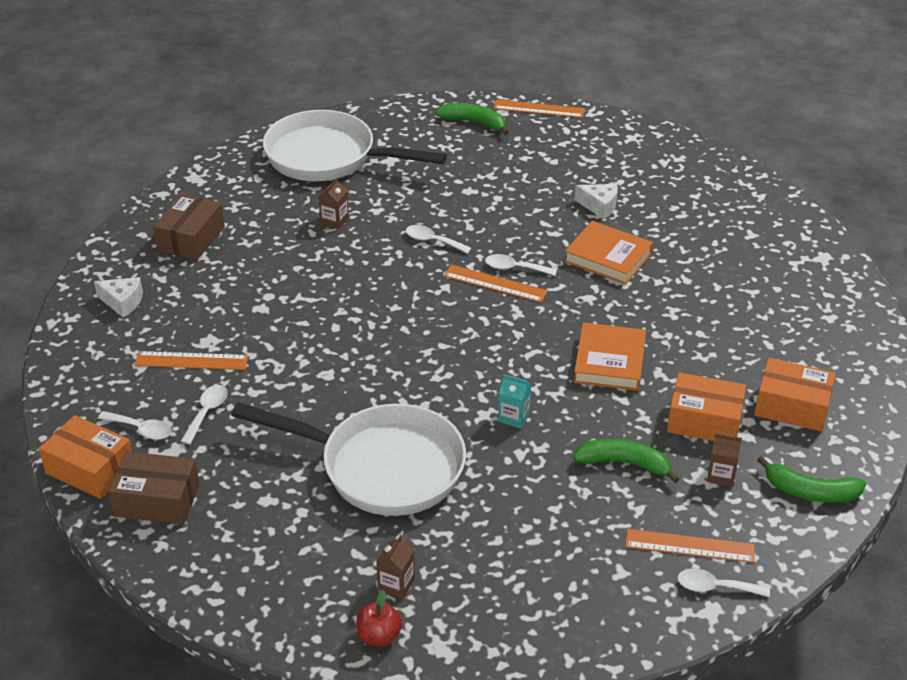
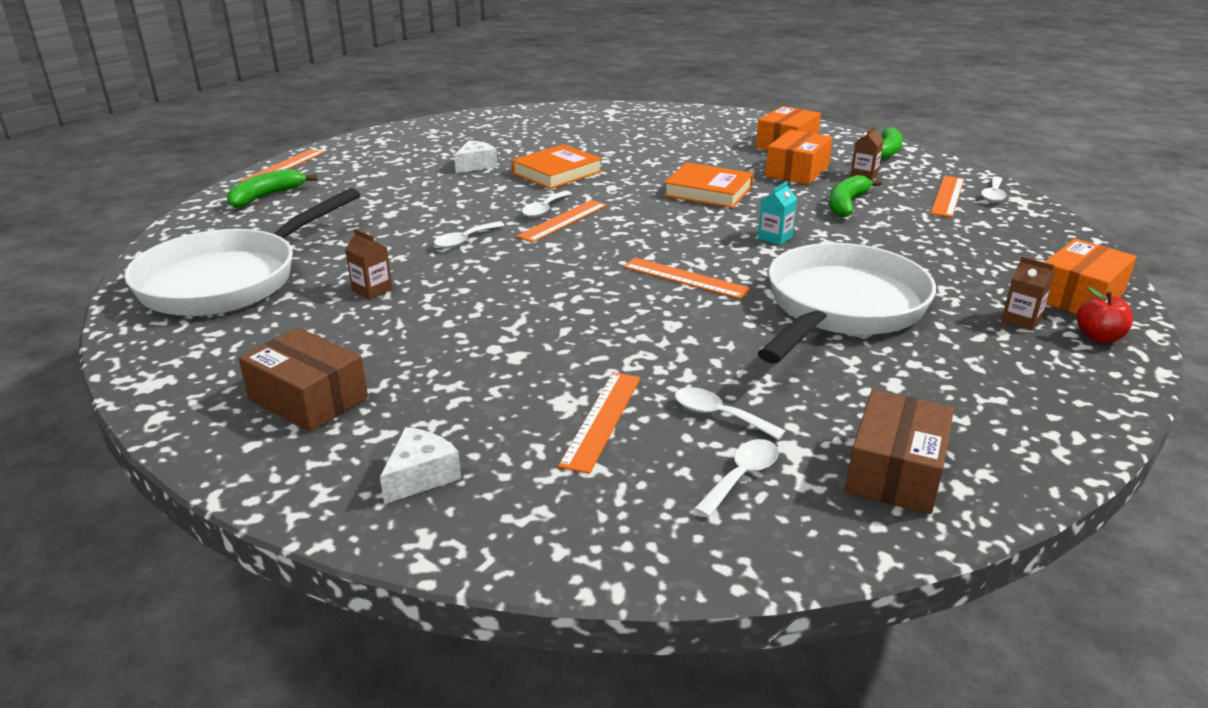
camera: 75 degrees left, 10 degrees down
orange box [39,415,132,499] -> orange box moved to [1045,239,1137,314]
none -> orange ruler [623,257,751,299]

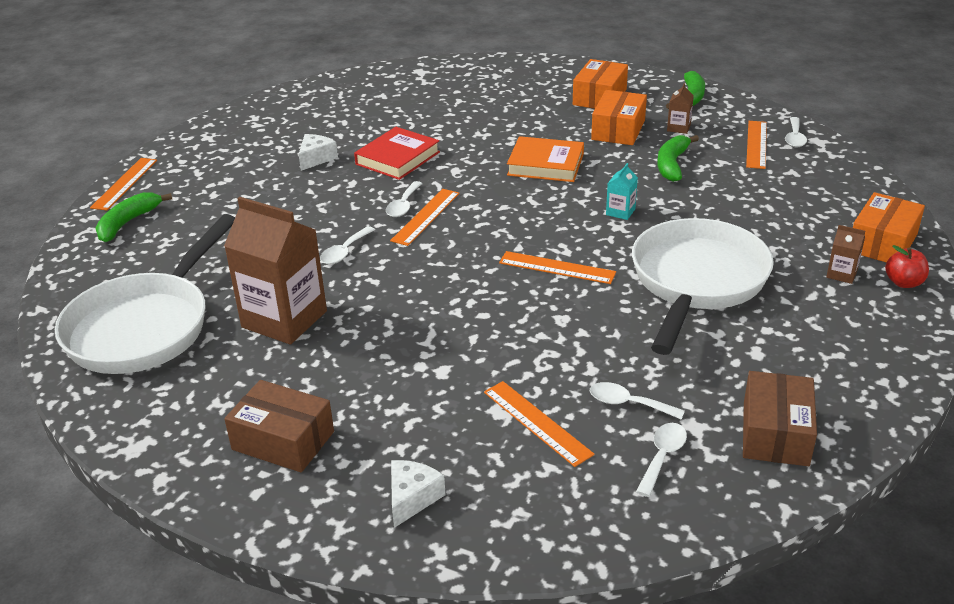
camera: 10 degrees left, 5 degrees up
brown carton [345,229,392,299] -> brown carton [224,197,327,345], size x2.36
orange book [511,144,602,189] -> red book [354,127,440,180]
orange ruler [558,372,641,474] -> orange ruler turned 45 degrees counterclockwise [484,381,594,467]

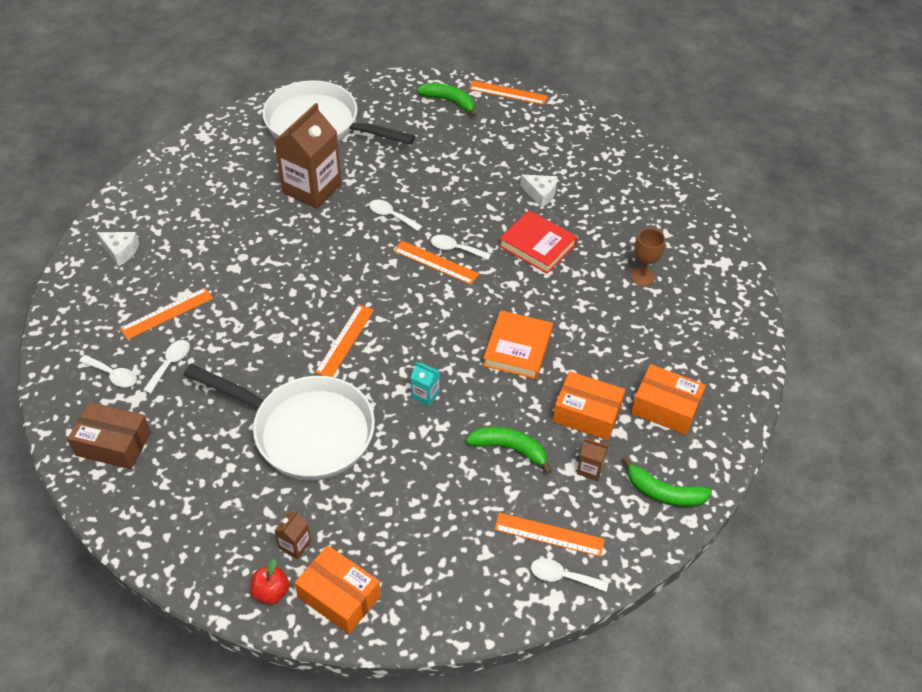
camera: 90 degrees right, 15 degrees up
brown box [224,380,334,472] -> none
none -> brown goblet [631,228,665,286]

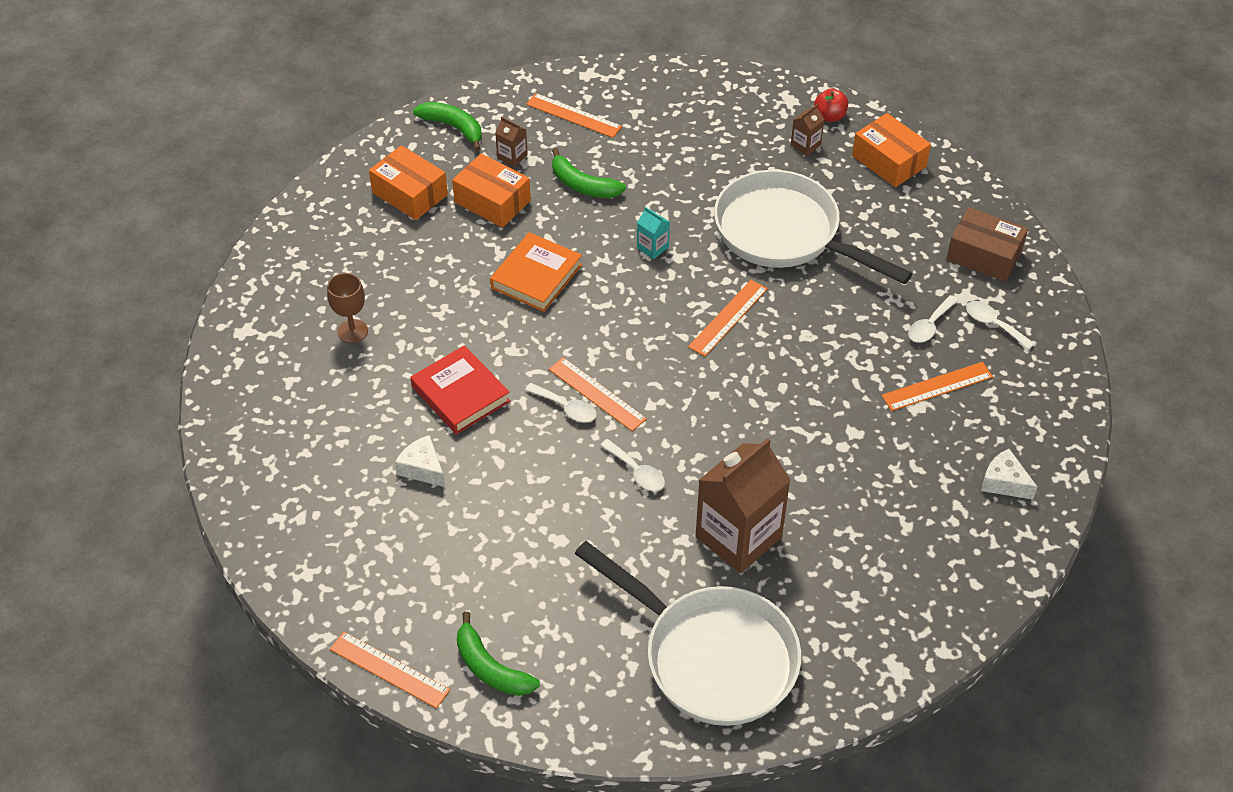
camera: 165 degrees left, 0 degrees up
orange box [295,545,381,634] -> orange box moved to [852,113,931,187]
white spoon [531,558,608,592] -> none

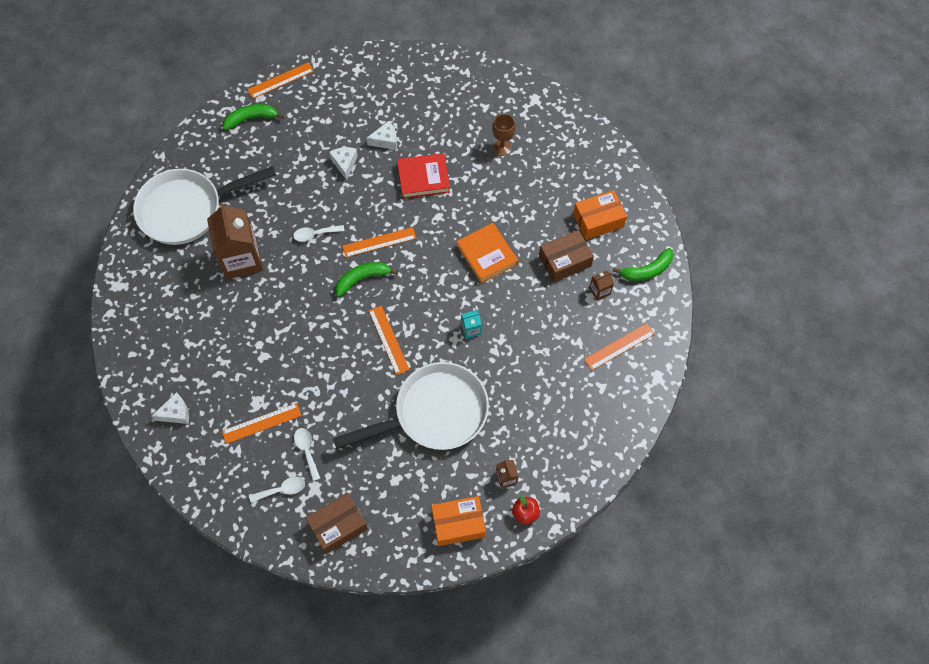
camera: 120 degrees right, 15 degrees up
orange box [452,153,531,228] -> brown box [539,230,594,282]
white spoon [525,383,597,422] -> none
green banana [552,148,626,198] -> green banana moved to [335,262,398,297]
orange ruler [881,362,993,411] -> orange ruler turned 60 degrees clockwise [222,403,302,444]
none -> white cheese [329,147,358,180]

